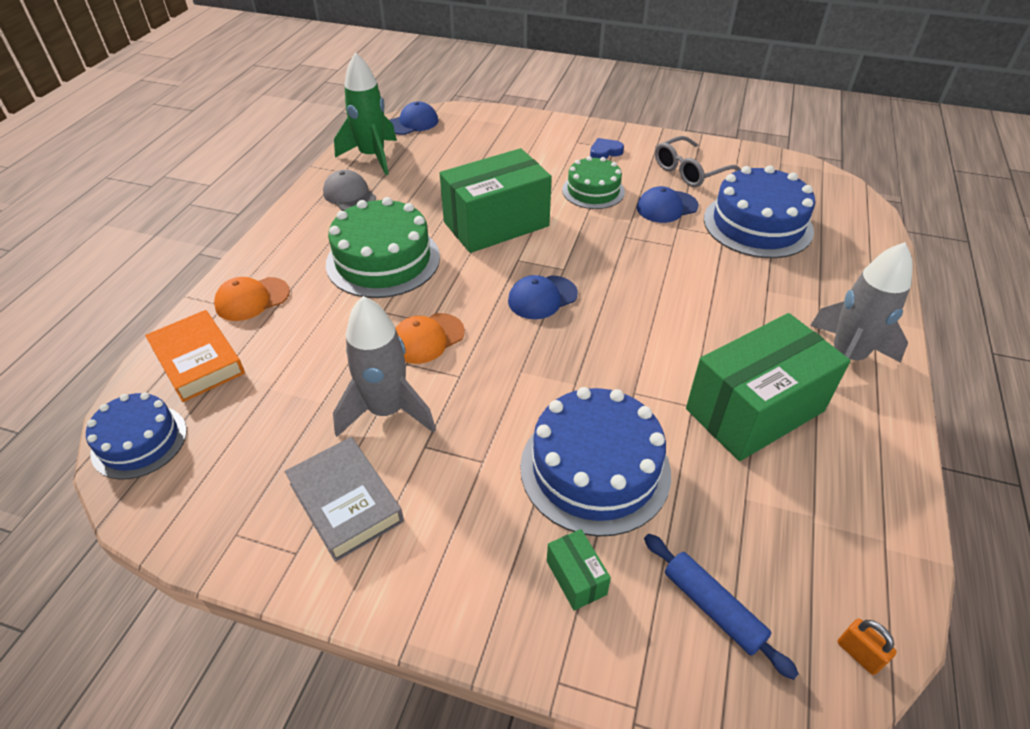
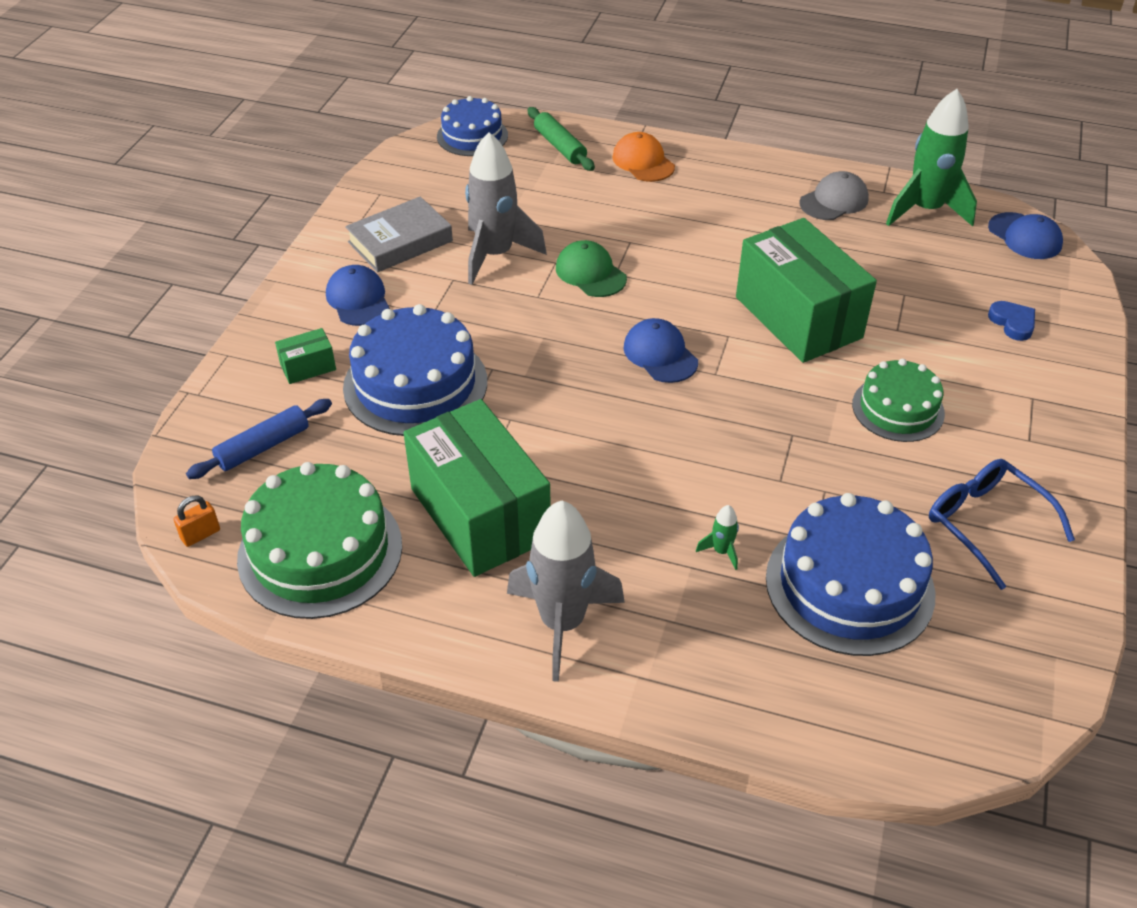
camera: 90 degrees right, 0 degrees up
orange book [145,310,245,402] -> green rolling pin [527,107,595,171]
green cake [326,197,440,298] -> green cake moved to [237,462,402,619]
orange cap [395,313,465,364] -> green cap [556,240,627,297]
blue heart [590,138,624,159] -> blue heart moved to [988,301,1035,341]
blue cap [637,186,699,223] -> blue cap moved to [326,265,390,326]
grey glasses [655,136,741,187] -> blue glasses [929,459,1075,590]
none -> green rocket [696,505,739,570]

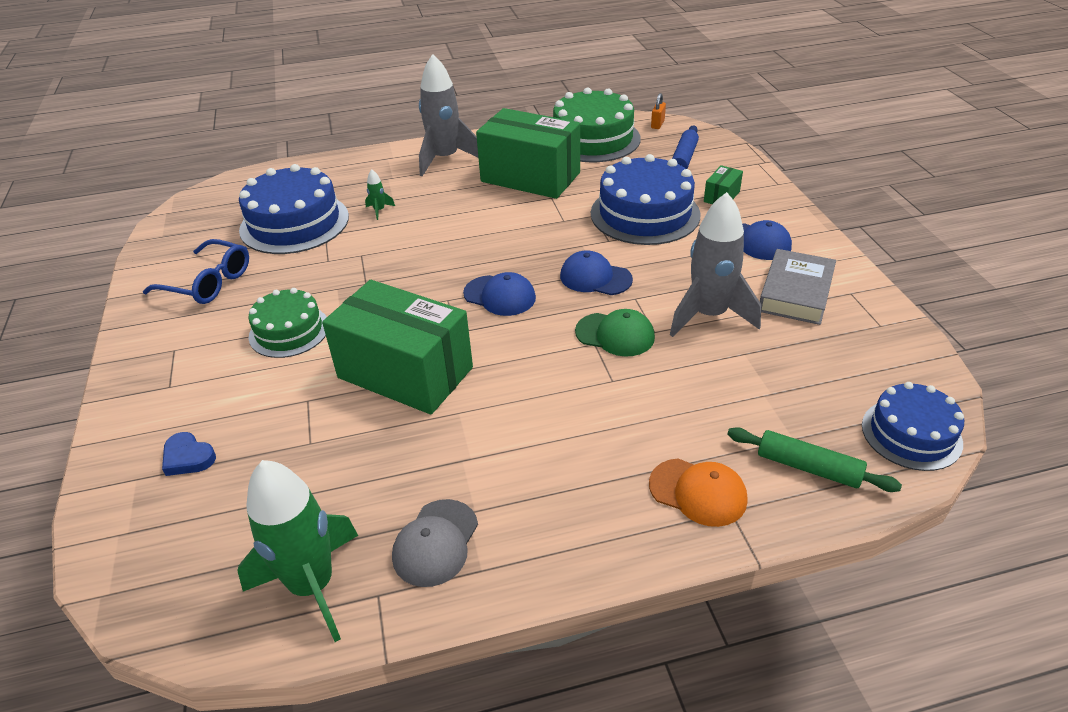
camera: 150 degrees right, 5 degrees down
blue cap [988,212,1063,259] -> blue cap moved to [560,250,633,295]

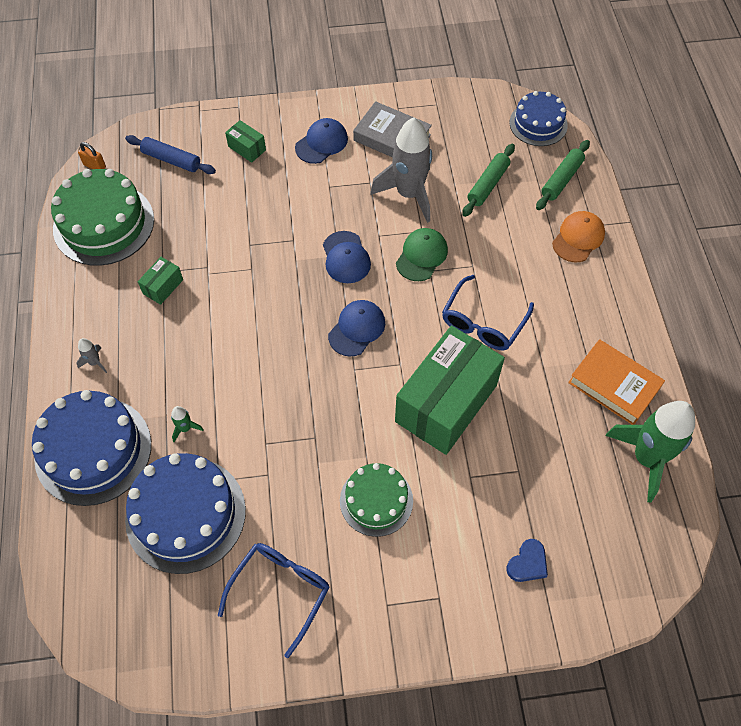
camera: 85 degrees left, 20 degrees up
grey cap [392,499,478,587] -> orange book [568,339,665,425]
grey rocket [419,54,478,176] -> grey rocket [76,338,107,373], size x0.40
green box [476,108,580,199] -> green box [138,257,183,305], size x0.41
blue cap [560,250,633,295] -> blue cap turned 45 degrees counterclockwise [323,231,371,283]
blue cake [591,154,701,245] -> blue cake moved to [32,390,151,506]
none -> blue glasses [442,275,534,350]
none -> green rolling pin [462,144,515,217]

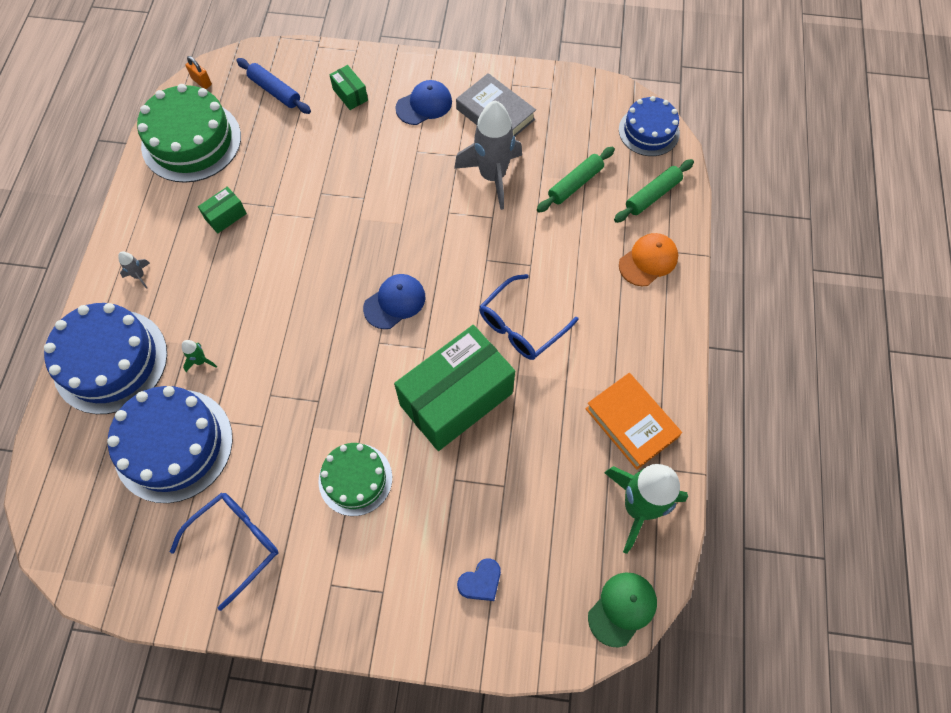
camera: 15 degrees right, 5 degrees up
blue cap [323,231,371,283] -> none
green cap [396,228,448,281] -> green cap moved to [588,572,657,647]

